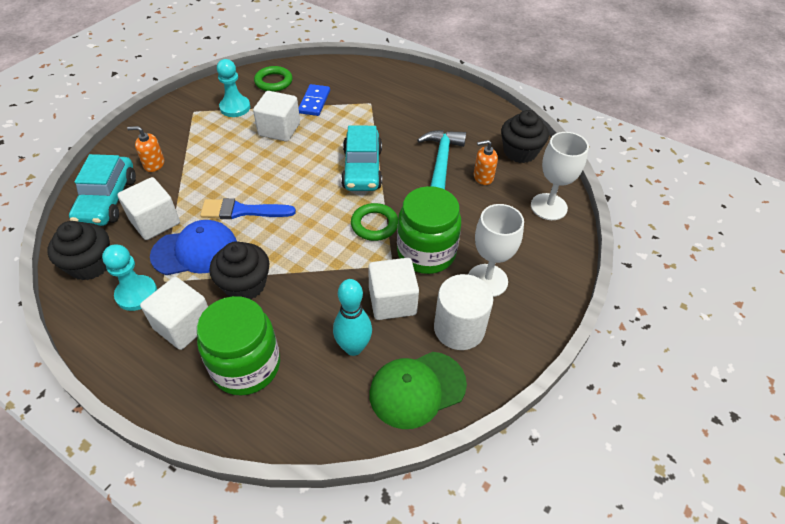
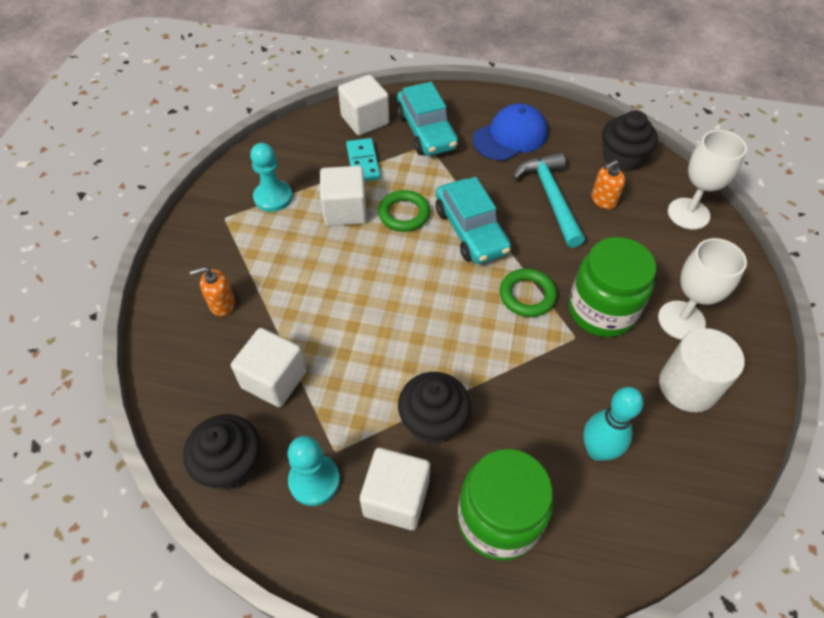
camera: 20 degrees left, 5 degrees up
turquoise car [69,154,136,226] -> turquoise car moved to [396,82,458,156]
blue cap [150,220,237,275] -> blue cap moved to [473,104,548,161]
blue brush [200,198,296,219] -> none
green ring [254,66,293,92] -> green ring moved to [378,190,430,232]
blue domino [299,84,330,116] -> turquoise domino [346,138,380,181]
white cube [368,258,419,320] -> white cube moved to [338,75,389,136]
green cap [369,352,467,429] -> none

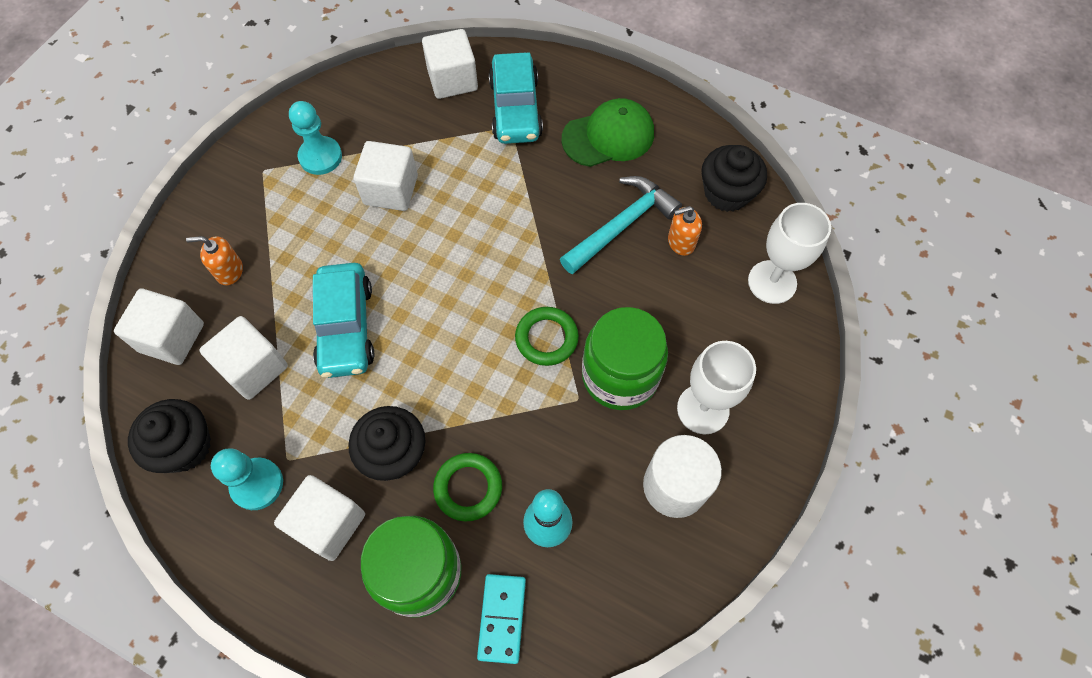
camera: 15 degrees right, 10 degrees up
turquoise domino [346,138,380,181] -> turquoise domino moved to [477,574,526,664]
green ring [378,190,430,232] -> green ring moved to [433,453,502,521]
turquoise car [436,177,511,264] -> turquoise car moved to [313,263,374,378]
blue cap [473,104,548,161] -> green cap [561,98,654,167]
turquoise hammer [512,152,585,248] -> turquoise hammer turned 45 degrees clockwise [560,176,682,274]
none -> white cube [114,288,204,365]

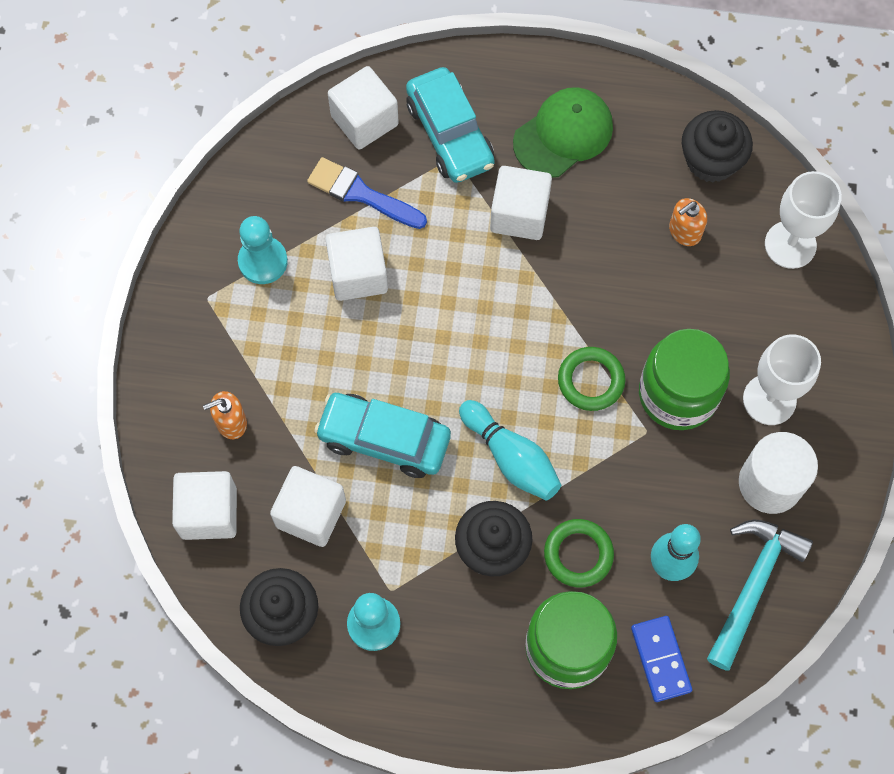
camera: 20 degrees left, 5 degrees up
white cube [274,475,365,561] -> white cube moved to [490,166,552,240]
turquoise car [313,263,374,378] -> turquoise car turned 135 degrees clockwise [314,393,451,478]
turquoise domino [477,574,526,664] -> blue domino [631,616,692,702]
turquoise hammer [560,176,682,274] -> turquoise hammer moved to [707,519,813,670]
none -> blue brush [307,157,427,229]
none -> turquoise bowling pin [459,400,561,500]

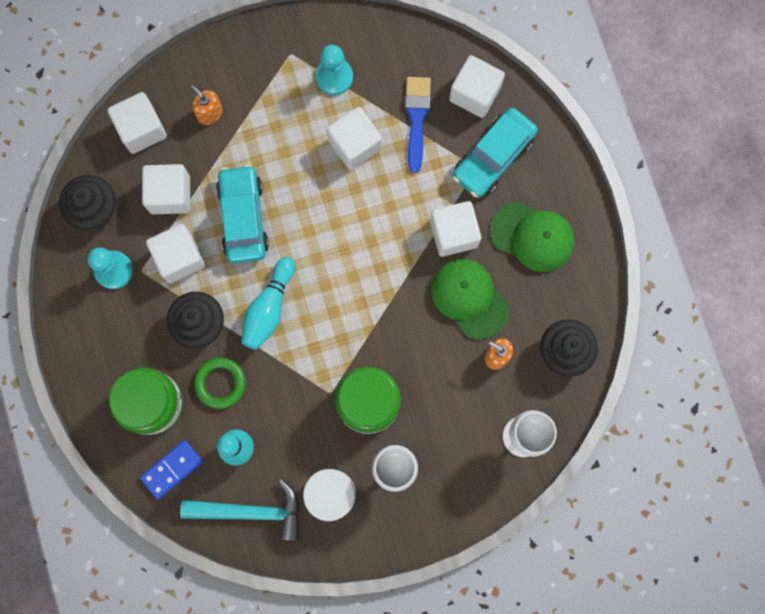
camera: 65 degrees right, 10 degrees up
green ring [558,347,625,411] -> none
none -> white cube [146,224,205,283]
none -> green cap [431,259,509,339]

